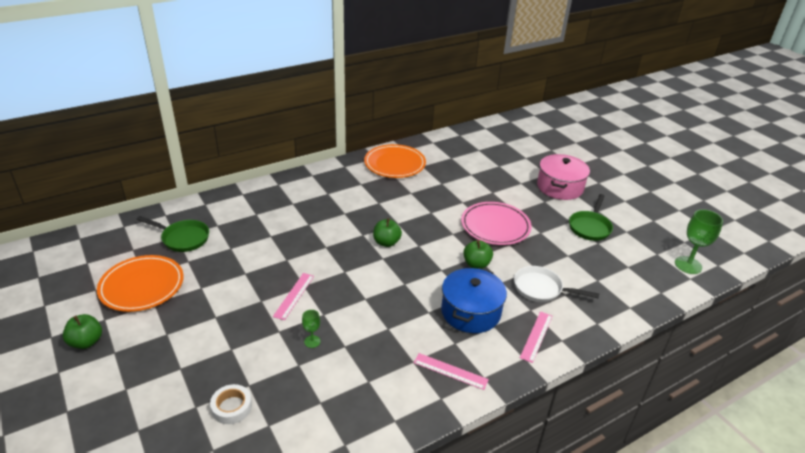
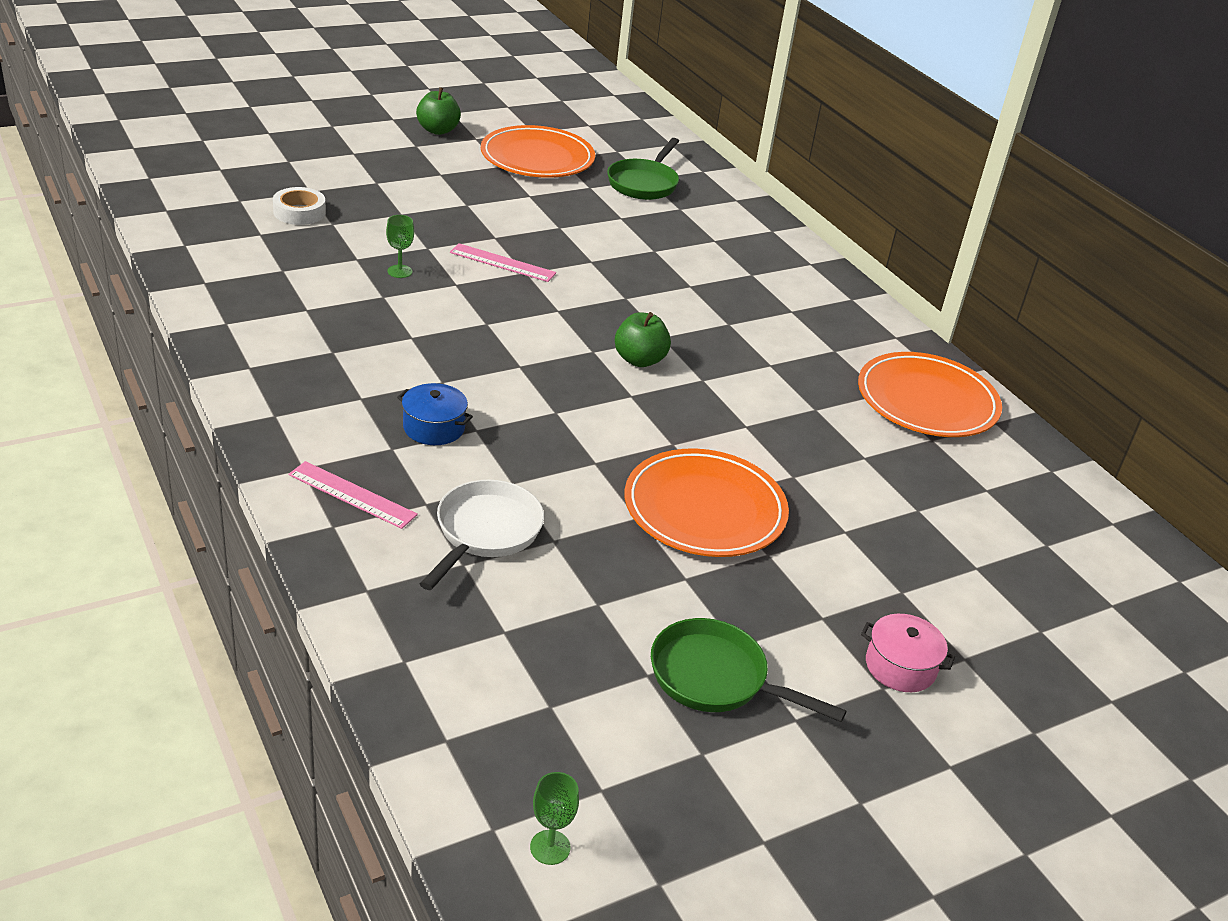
camera: 90 degrees right, 0 degrees up
pink ruler [414,353,489,390] -> none
blue pot [441,268,507,333] -> blue pot [397,383,473,445], size x0.54
pink plate [461,202,532,245] -> orange plate [625,449,789,557]
green apple [463,240,493,269] -> none
pink pot [537,154,590,200] -> pink pot [861,614,955,692], size x0.54
green goblet [675,209,723,274] -> green goblet [530,772,579,865], size x0.52

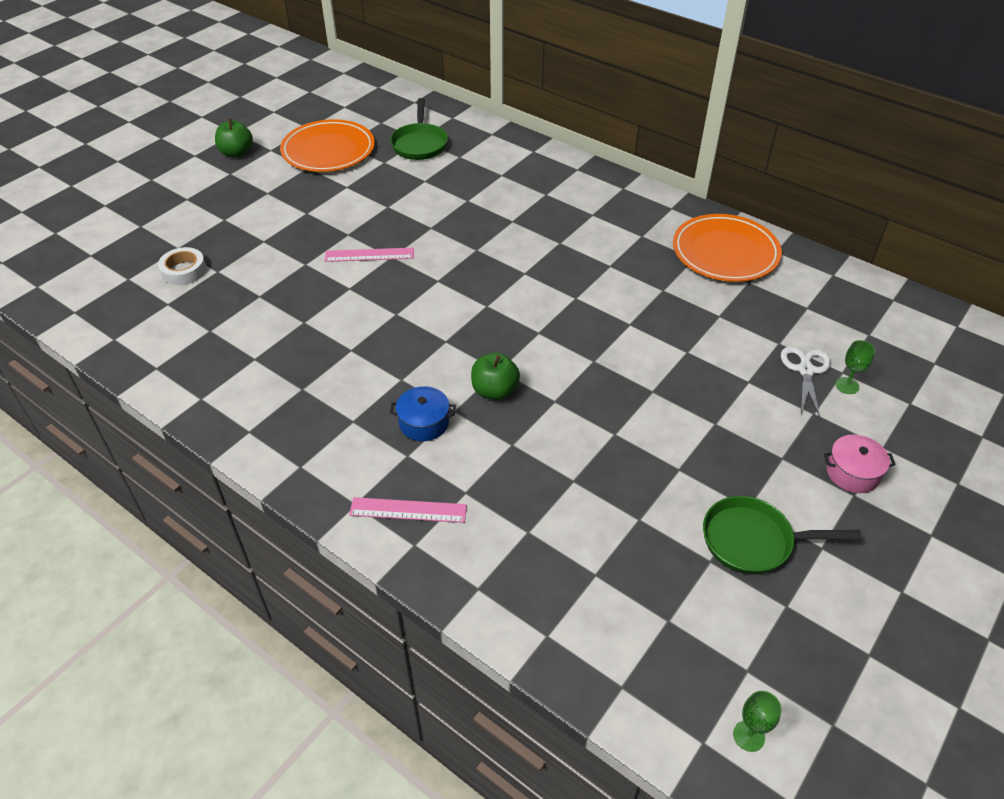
camera: 20 degrees left, 10 degrees up
green goblet [386,215,414,278] -> green goblet moved to [836,340,875,394]
white pan [420,480,544,590] -> none
green apple [615,312,671,367] -> green apple moved to [471,352,520,400]
orange plate [625,449,789,557] -> none
none -> white scissors [781,346,831,419]

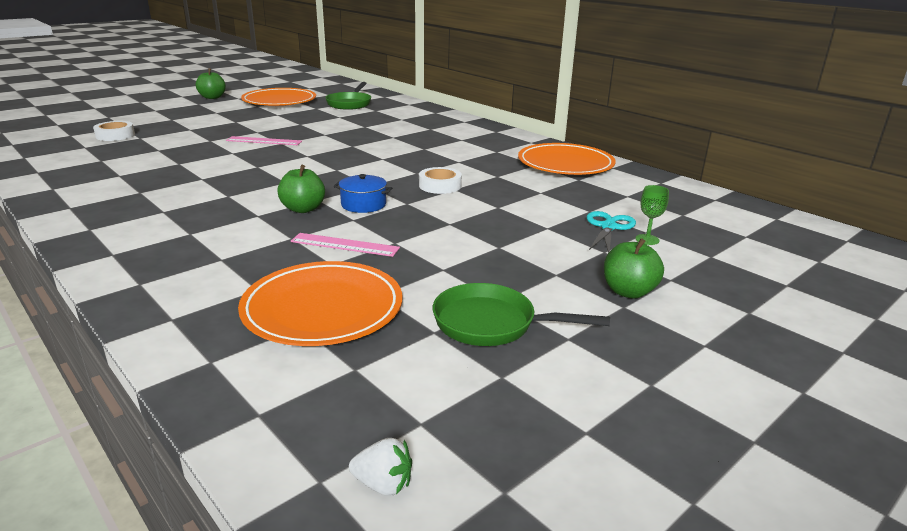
camera: 10 degrees right, 20 degrees down
pink ruler [349,497,467,523] -> pink ruler moved to [291,233,400,257]
blue pot [390,386,456,441] -> blue pot moved to [334,174,392,213]
green goblet [733,691,781,752] -> white strawberry [349,438,412,496]
white scissors [781,346,831,419] -> turquoise scissors [587,211,636,253]
pink pot [824,434,896,493] -> green apple [604,238,664,298]
none -> orange plate [238,261,403,346]
none -> white tape [419,167,462,194]

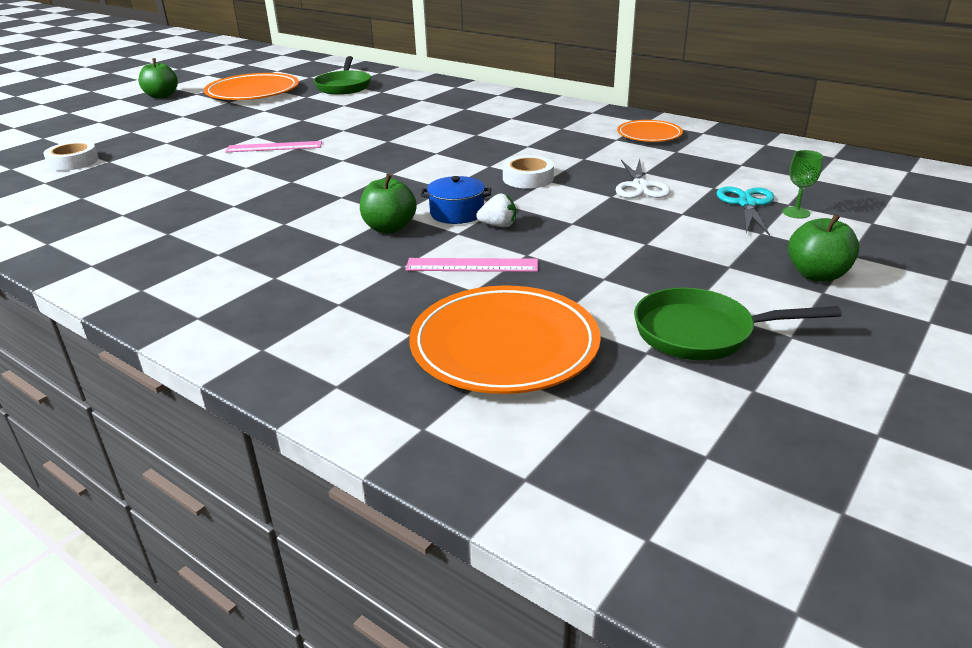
camera: 10 degrees left, 5 degrees up
white strawberry [349,438,412,496] -> white strawberry moved to [476,193,516,227]
orange plate [518,143,616,175] -> orange plate [617,120,683,142], size x0.57
none -> white scissors [616,158,671,198]

